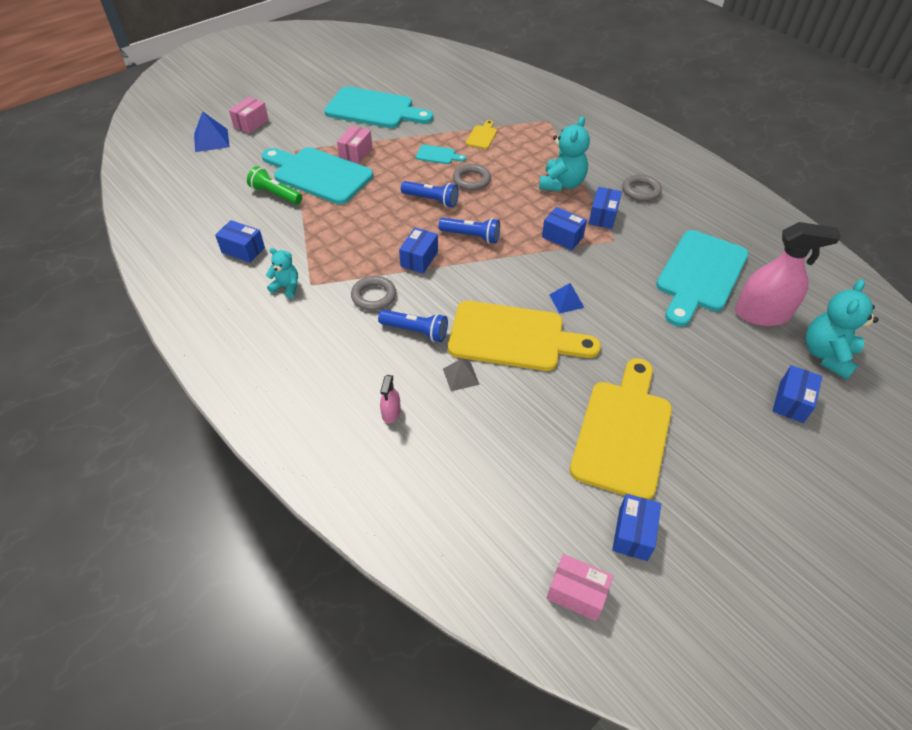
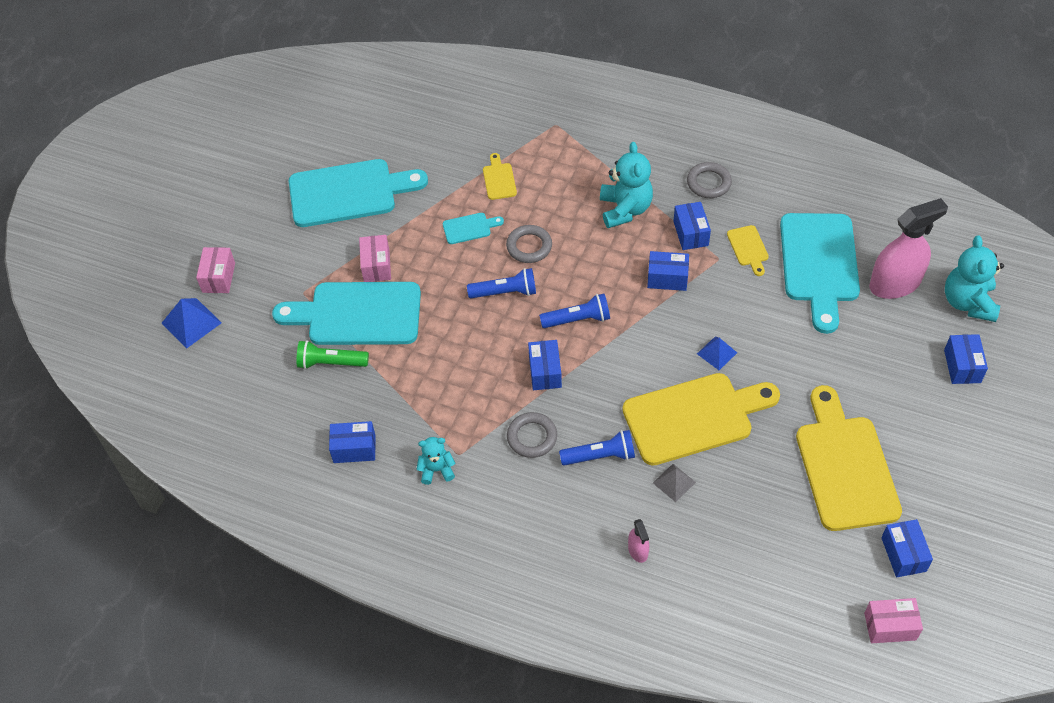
camera: 25 degrees left, 5 degrees up
none -> yellow cutting board [727,225,769,276]

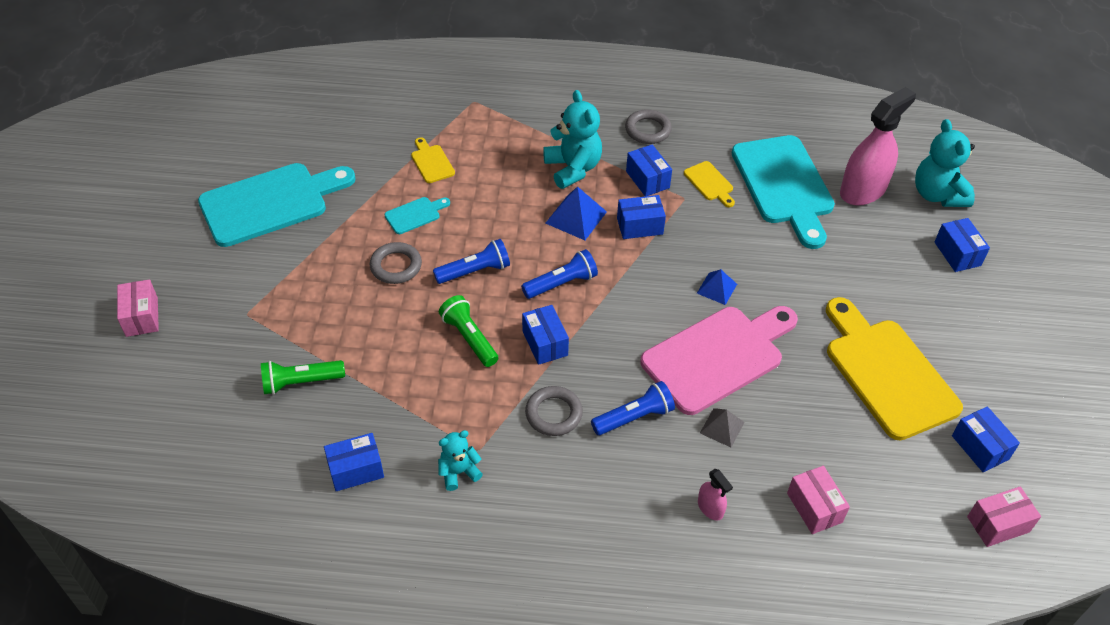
camera: 20 degrees left, 5 degrees down
blue pyramid [162,298,222,348] -> blue pyramid moved to [546,187,607,240]
turquoise cutting board [272,282,421,345] -> none
pink box [359,235,391,282] -> pink box moved to [787,466,850,534]
grey ring [506,225,552,263] -> grey ring moved to [370,242,422,284]
yellow cutting board [623,373,780,466] -> pink cutting board [640,306,798,415]
none -> green flashlight [439,295,498,367]

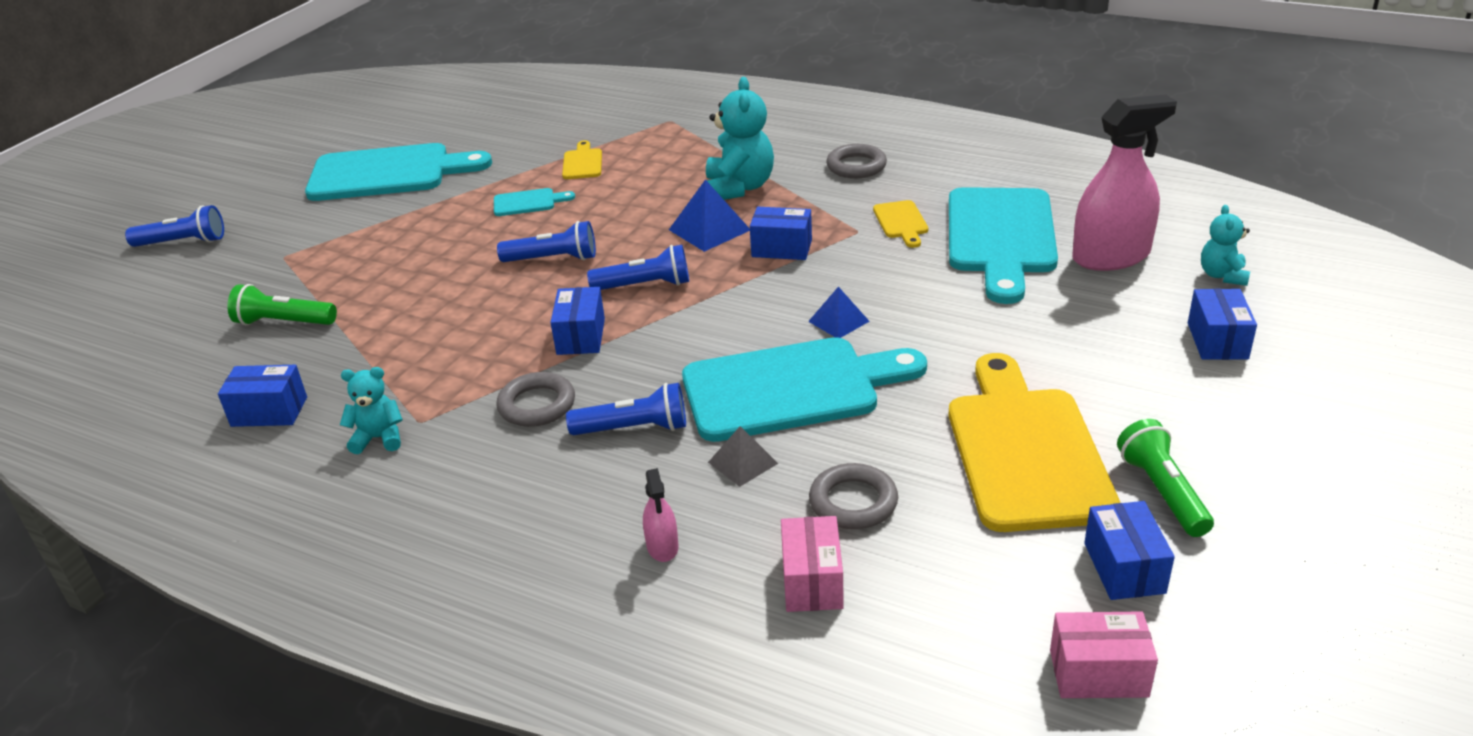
camera: 25 degrees right, 15 degrees down
pink box [117,279,159,337] -> blue flashlight [125,205,224,247]
grey ring [370,242,422,284] -> grey ring moved to [809,463,898,529]
green flashlight [439,295,498,367] -> green flashlight moved to [1117,419,1214,537]
blue box [626,144,672,196] -> none
pink cutting board [640,306,798,415] -> turquoise cutting board [682,337,927,442]
turquoise teddy bear [915,119,975,207] -> turquoise teddy bear [1201,205,1250,286], size x0.57

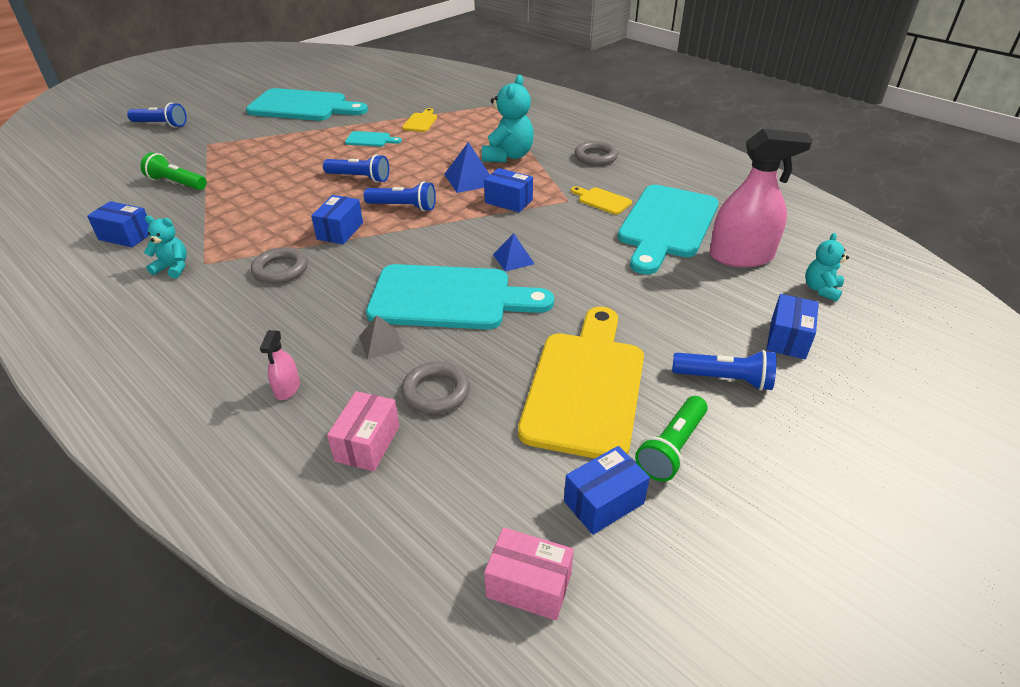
camera: 15 degrees right, 5 degrees up
blue flashlight [566,383,686,435] -> blue flashlight moved to [672,350,776,391]
yellow cutting board [873,200,928,248] -> yellow cutting board turned 120 degrees clockwise [571,186,632,215]
blue box [1084,501,1175,600] -> blue box turned 45 degrees clockwise [564,446,650,535]
green flashlight [1117,419,1214,537] -> green flashlight turned 150 degrees counterclockwise [635,396,708,482]

